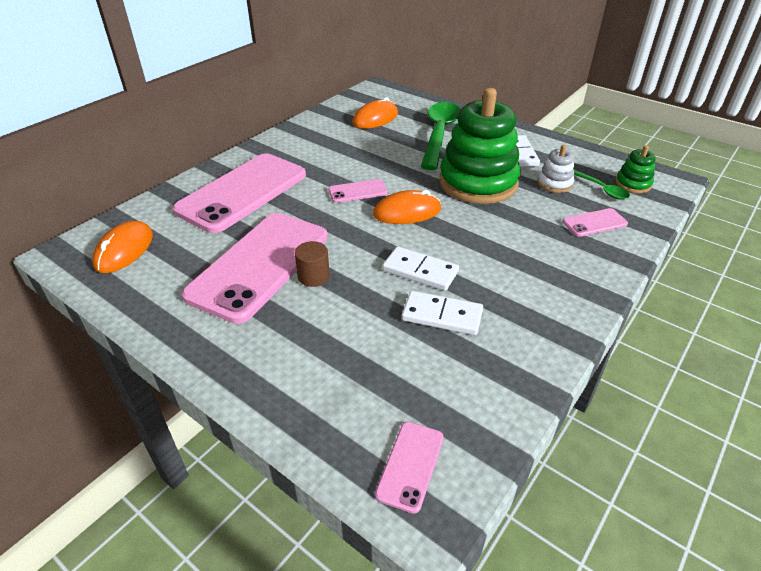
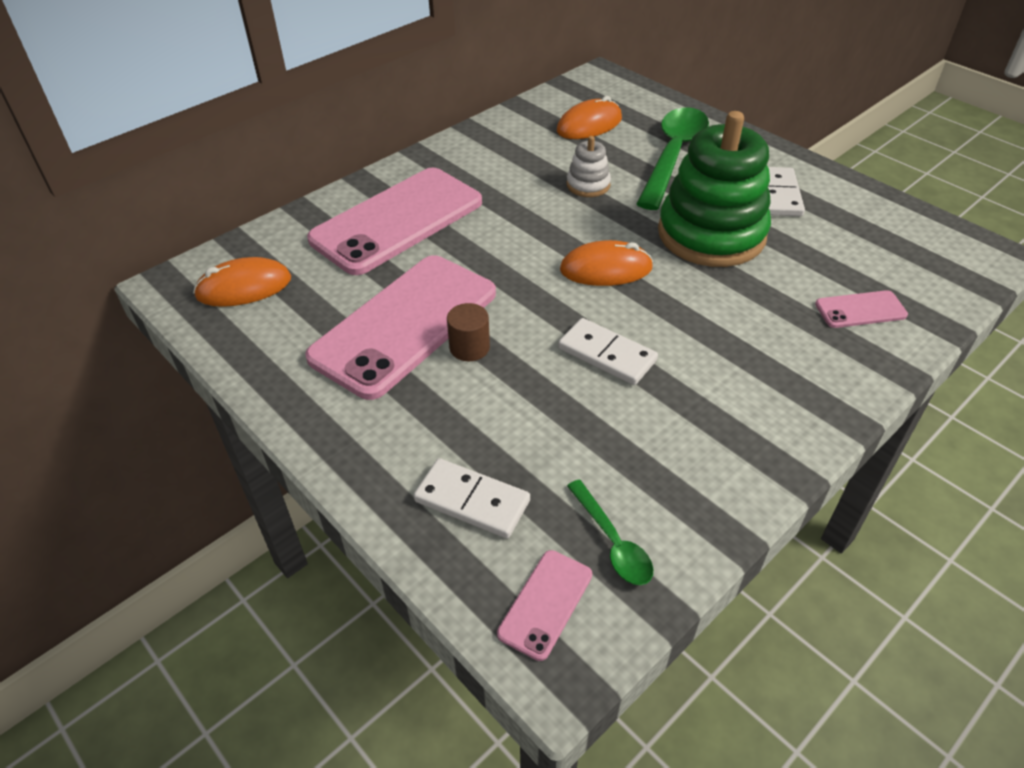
camera: 10 degrees right, 5 degrees up
orange mouse [92,221,153,273] -> orange mouse turned 45 degrees clockwise [193,257,291,307]
pink phone [328,179,388,203] -> none
white domino [402,291,483,335] -> white domino moved to [414,458,530,538]
white stacking toy [538,145,574,193] -> white stacking toy moved to [567,136,611,197]
green spoon [574,170,630,200] -> green spoon moved to [567,479,653,585]
green stacking toy [615,145,656,193] -> none

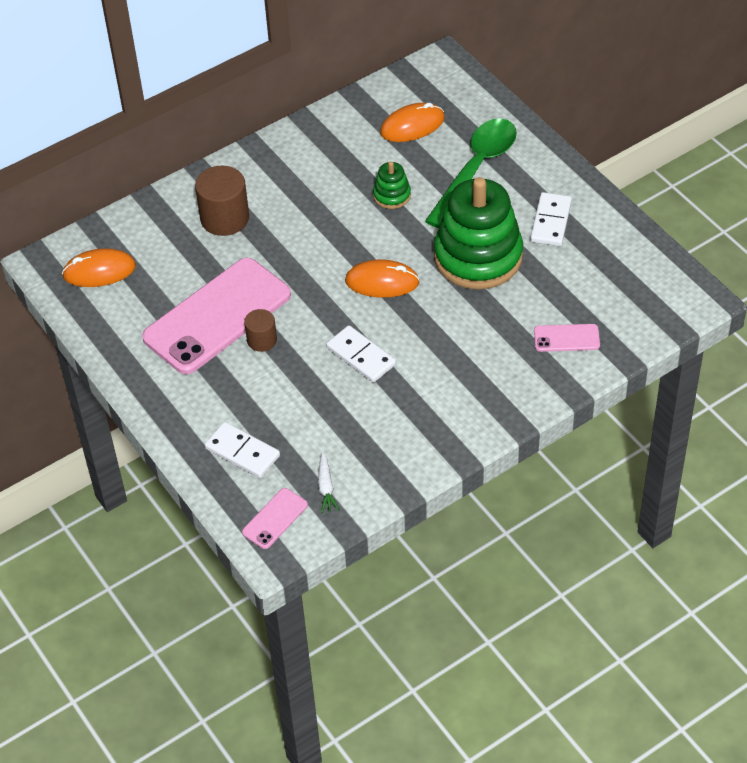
camera: 10 degrees right, 5 degrees up
pink phone [307,168,482,275] -> brown cylinder [195,166,249,236]
white stacking toy [567,136,611,197] -> green stacking toy [373,161,411,209]
green spoon [567,479,653,585] -> white carrot [318,452,339,513]

